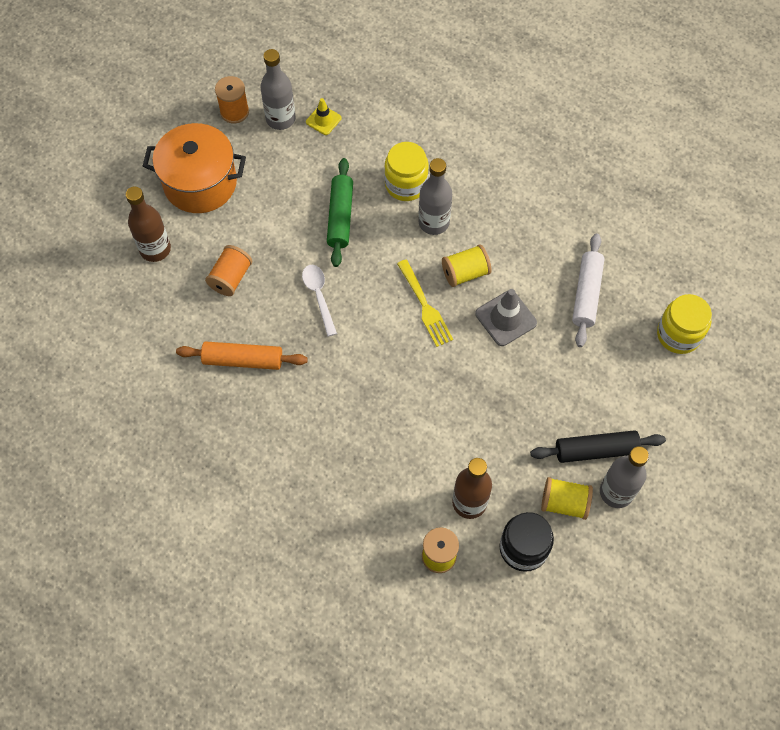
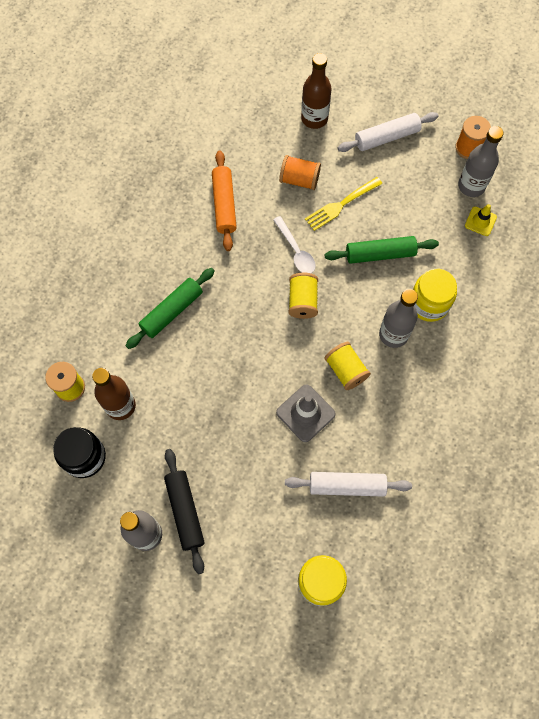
camera: 80 degrees right, 5 degrees up
orange pot [143,123,246,213] -> white rolling pin [337,112,439,152]
white spoon [302,265,337,336] -> white spoon turned 90 degrees clockwise [273,216,316,273]
yellow fork [397,260,453,347] -> yellow fork moved to [305,177,382,231]
yellow spool [541,477,593,520] -> yellow spool moved to [288,273,318,319]
none -> green rolling pin [125,268,215,349]

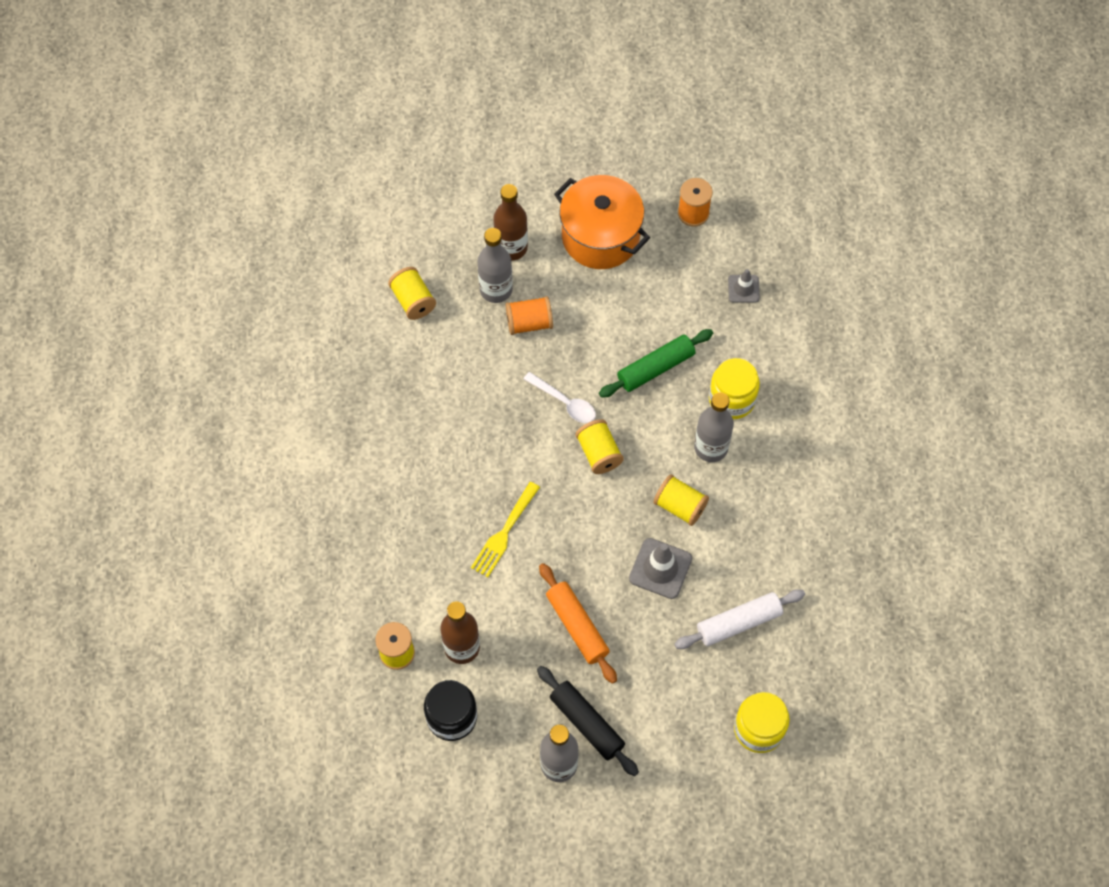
camera: 25 degrees left, 5 degrees down
green rolling pin [125,268,215,349] -> none
orange rolling pin [212,150,237,251] -> orange rolling pin moved to [539,563,617,684]
yellow fork [305,177,382,231] -> yellow fork moved to [471,482,540,577]
white rolling pin [337,112,439,152] -> orange pot [554,175,650,269]
grey bottle [458,126,504,197] -> grey bottle moved to [477,228,513,303]
yellow traffic cone [465,204,497,236] -> grey traffic cone [728,269,760,303]
none -> yellow spool [388,267,436,320]

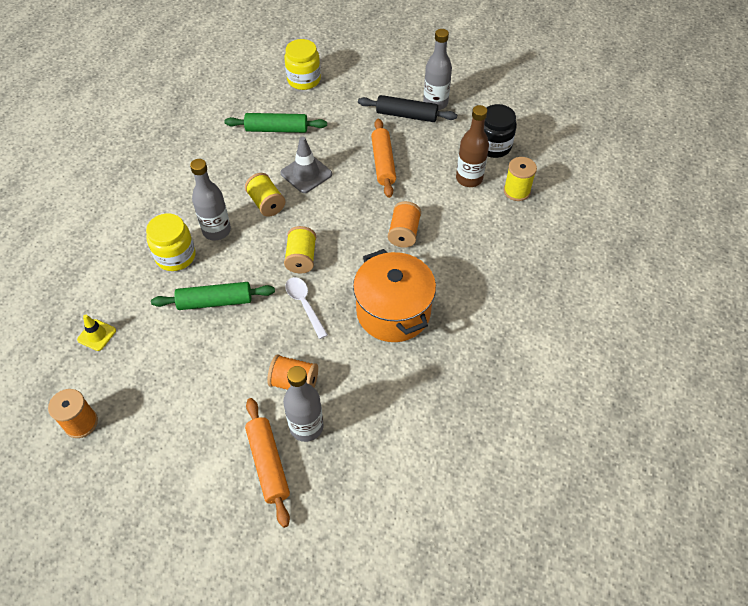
camera: 155 degrees left, 10 degrees down
yellow spool [388,267,436,320] -> none
yellow fork [471,482,540,577] -> orange spool [388,201,421,248]
brown bottle [493,184,528,261] -> orange rolling pin [245,398,290,528]
black rolling pin [537,666,639,776] -> black rolling pin turned 60 degrees counterclockwise [358,95,457,122]
orange pot [554,175,650,269] -> orange pot moved to [353,249,436,342]
white rolling pin [674,589,805,649] -> green rolling pin [224,113,327,133]
grey traffic cone [728,269,760,303] -> yellow traffic cone [77,315,116,351]

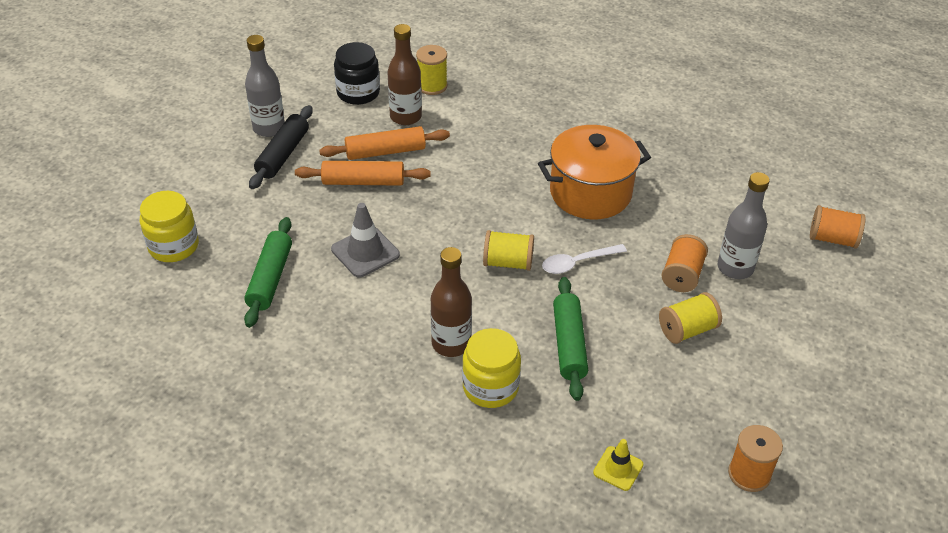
camera: 85 degrees left, 10 degrees down
grey bottle [190,159,231,240] -> brown bottle [430,247,472,357]
yellow spool [245,173,285,217] -> yellow spool moved to [659,292,722,344]
orange rolling pin [245,398,290,528] -> orange rolling pin moved to [319,126,450,160]
orange spool [388,201,421,248] -> orange spool moved to [810,205,866,249]

